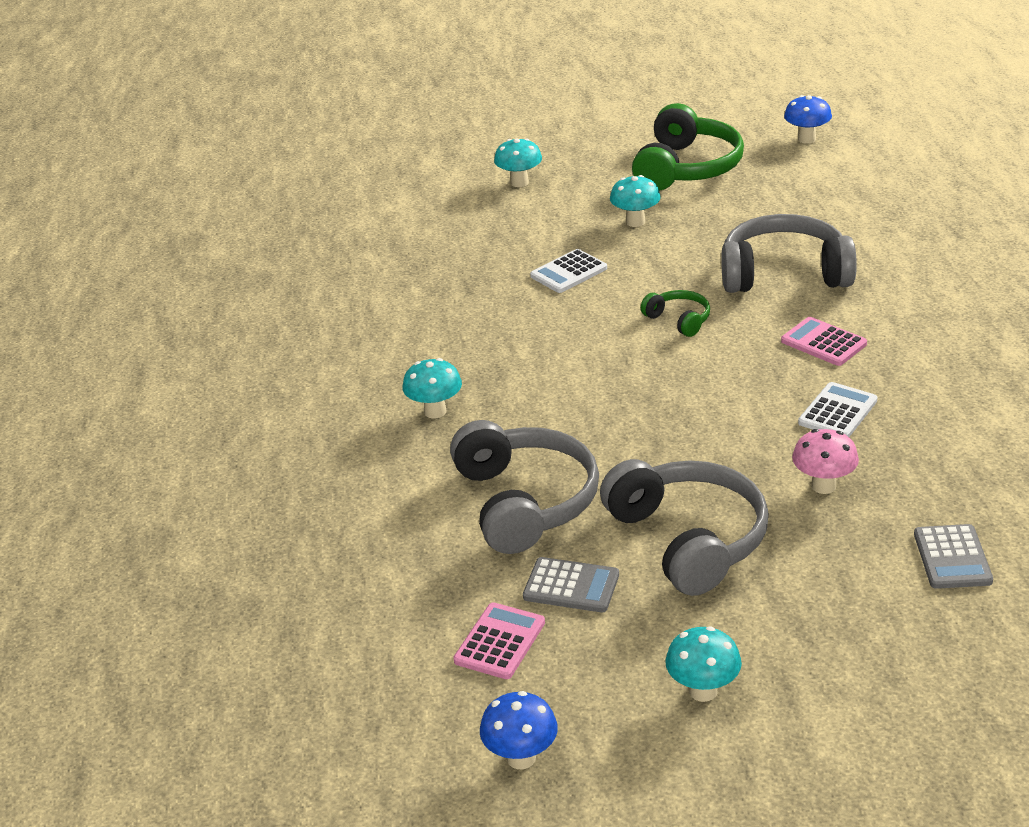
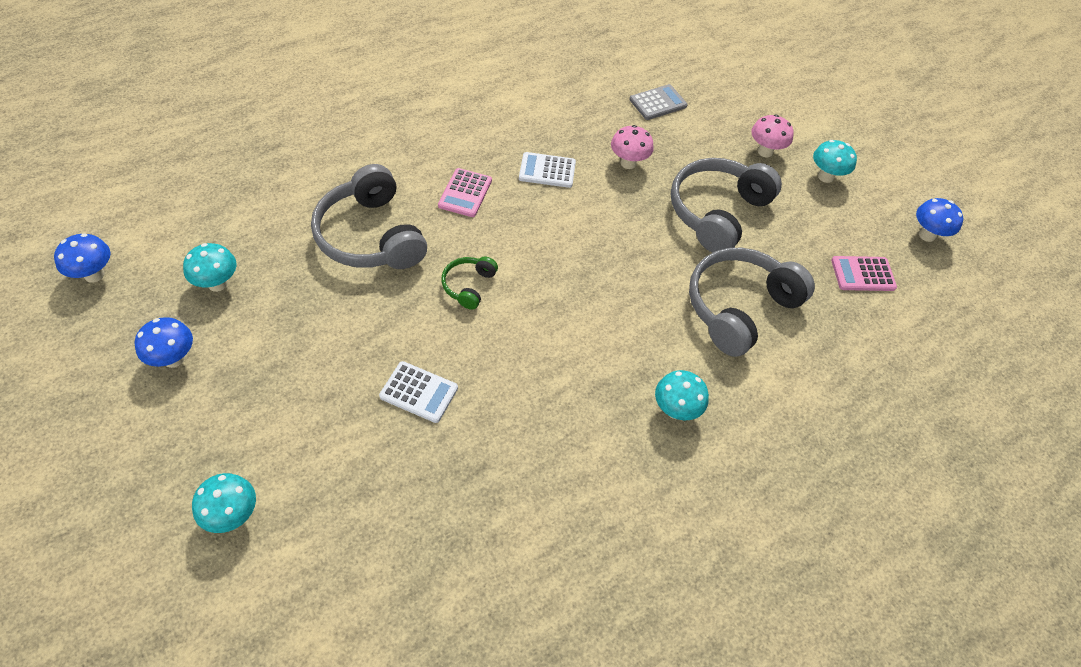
camera: 125 degrees left, 20 degrees up
grey calculator [523,557,619,613] -> none
turquoise mushroom [610,175,661,227] -> turquoise mushroom moved to [183,243,236,292]
green headphones [632,103,744,191] -> blue mushroom [135,317,193,368]
none -> pink mushroom [751,115,793,157]

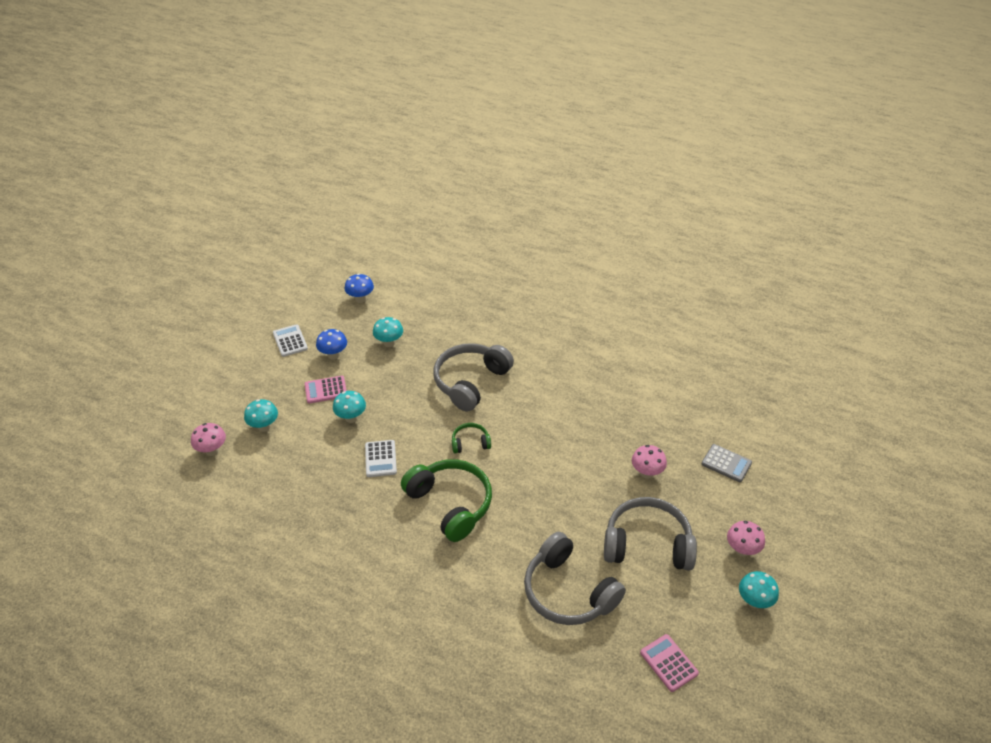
camera: 65 degrees right, 10 degrees down
pink calculator [438,168,492,217] -> pink calculator moved to [304,376,347,404]
white calculator [519,152,576,188] -> white calculator moved to [273,324,308,357]
turquoise mushroom [655,370,709,420] -> turquoise mushroom moved to [333,391,366,423]
grey headphones [689,248,815,357] -> grey headphones turned 150 degrees counterclockwise [524,532,626,625]
blue mushroom [916,198,963,242] -> none
none -> pink mushroom [191,423,226,456]
none -> green headphones [401,459,492,542]

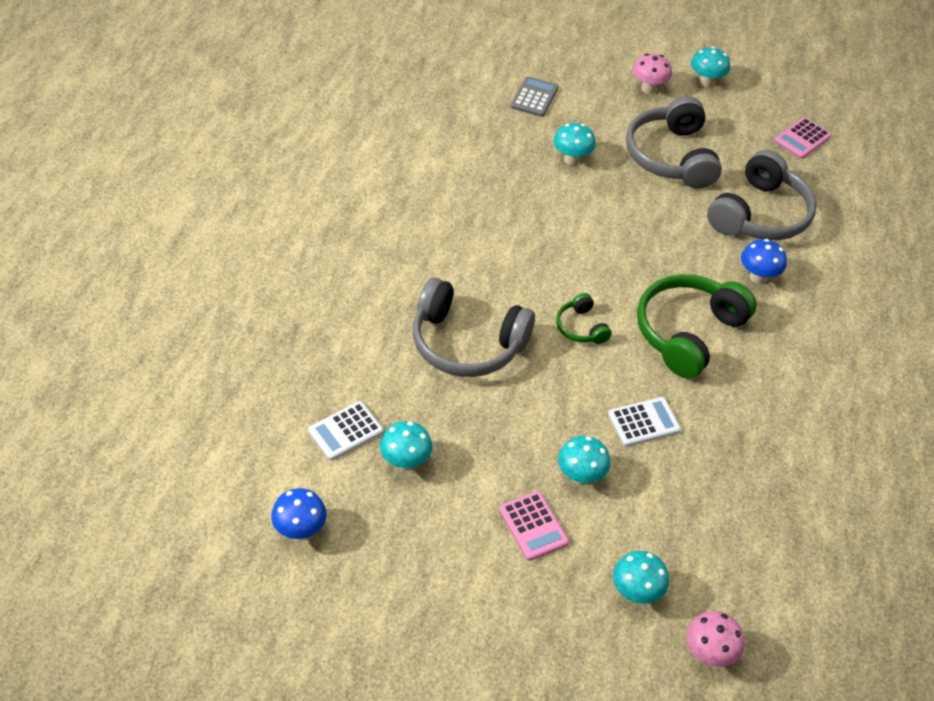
camera: 105 degrees left, 5 degrees up
white calculator [273,324,308,357] -> white calculator moved to [308,401,383,460]
blue mushroom [316,329,347,360] -> blue mushroom moved to [741,239,787,284]
pink mushroom [632,445,667,479] -> turquoise mushroom [554,123,596,165]

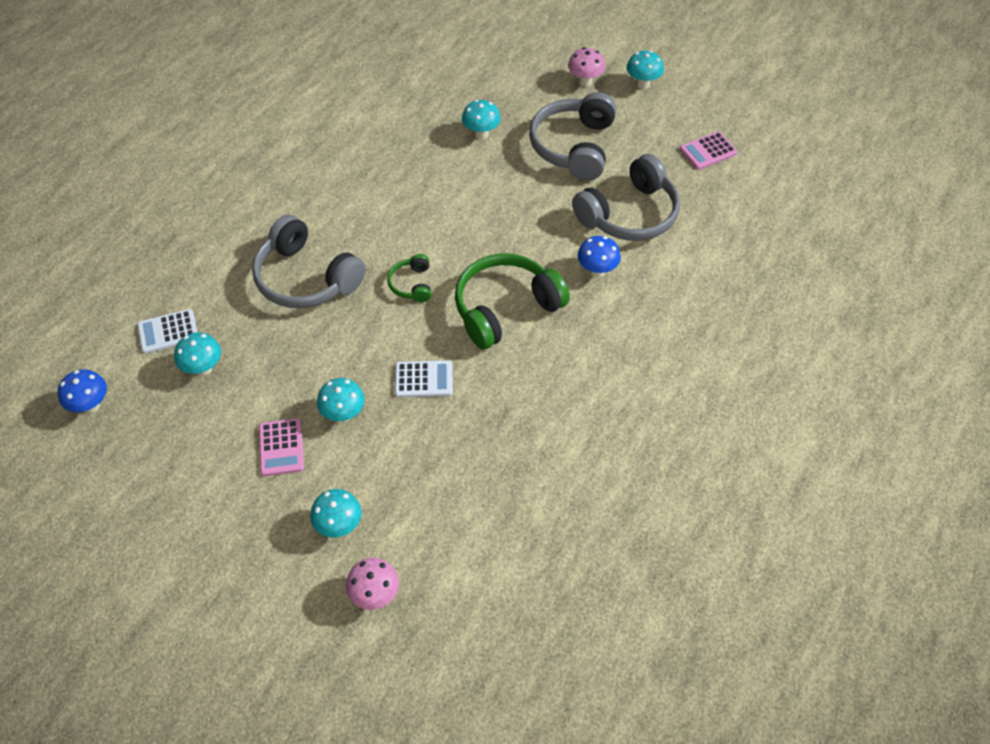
camera: 20 degrees right, 5 degrees up
grey calculator [511,76,558,117] -> none

